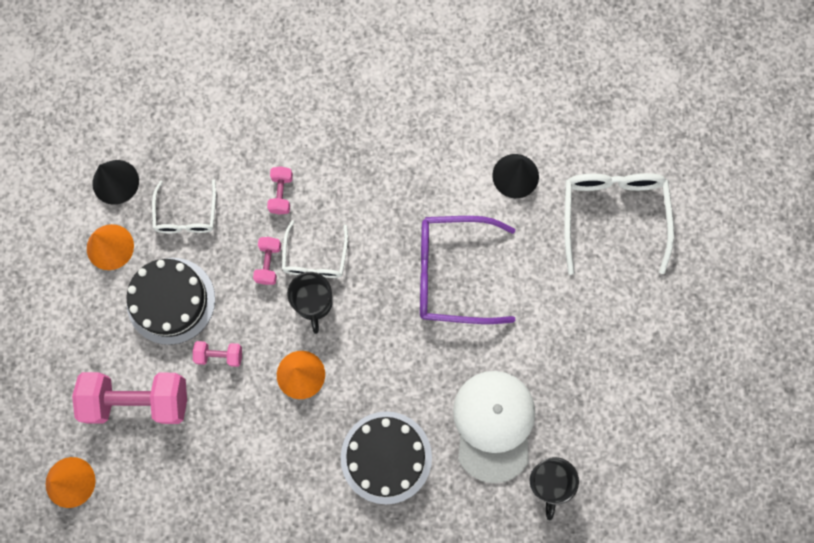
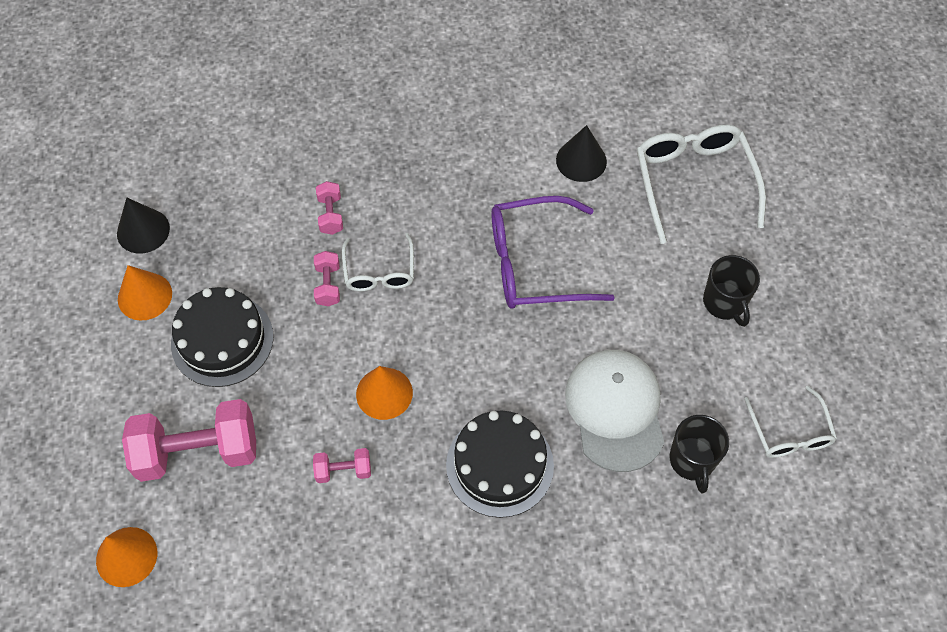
camera: 10 degrees left, 15 degrees down
white glasses [152,180,216,233] -> white glasses moved to [744,386,837,458]
pink dumbbell [193,341,242,367] -> pink dumbbell moved to [313,448,371,483]
black mug [287,272,333,334] -> black mug moved to [703,255,760,327]

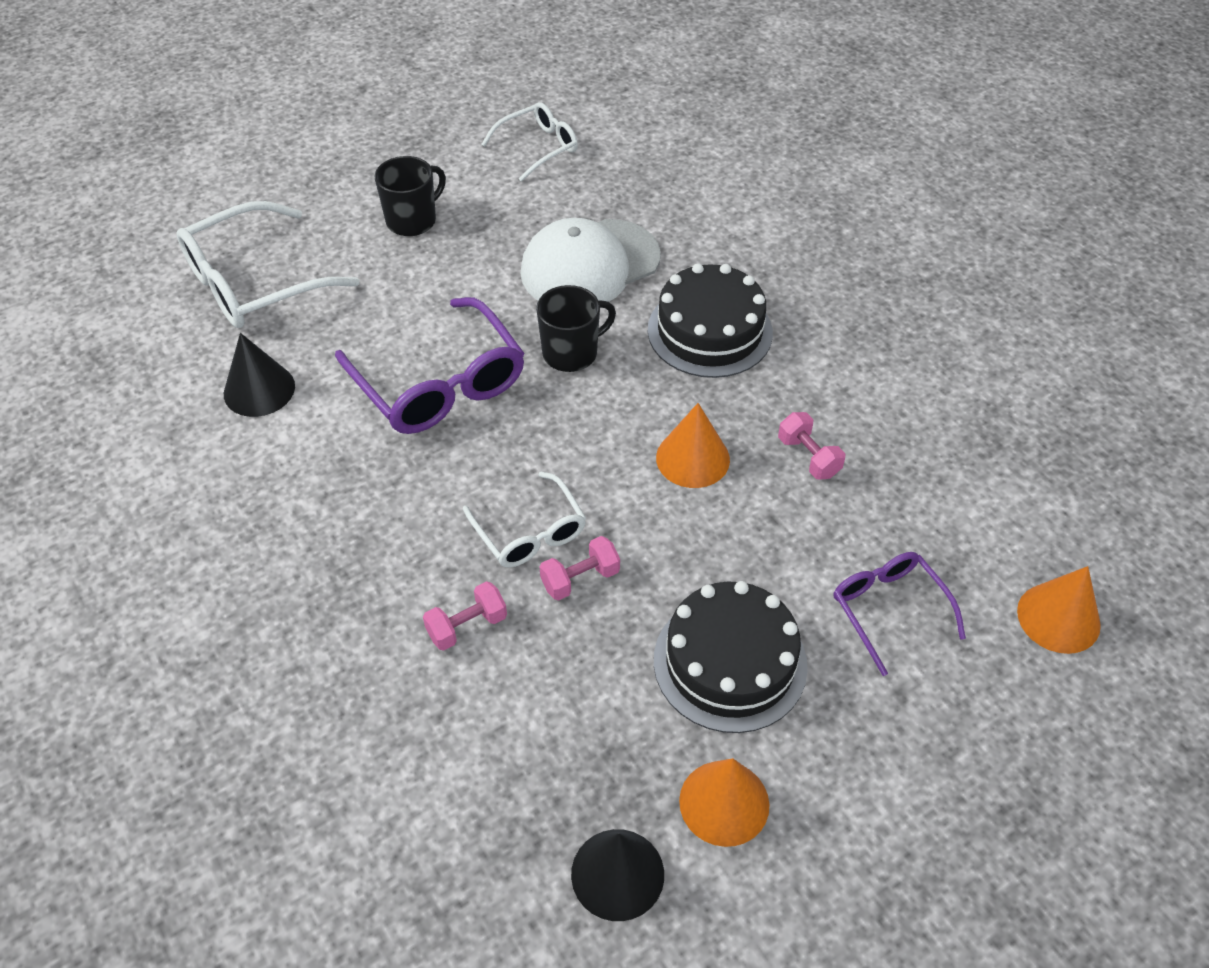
camera: 115 degrees left, 10 degrees down
pink dumbbell [122,399,256,482] -> purple glasses [834,552,966,676]
white glasses [342,233,414,291] -> white glasses turned 90 degrees clockwise [463,472,586,568]
black mug [670,415,729,493] -> black mug moved to [536,285,616,372]

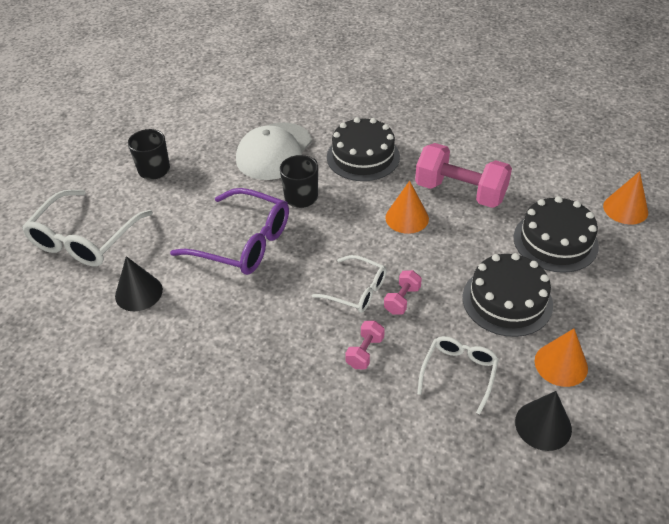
camera: 30 degrees left, 5 degrees down
white glasses [481,102,578,182] -> white glasses moved to [417,336,499,414]
pink dumbbell [778,412,845,480] -> pink dumbbell [415,143,512,208], size x2.18
purple glasses [834,552,966,676] -> black cake [514,196,599,273]

